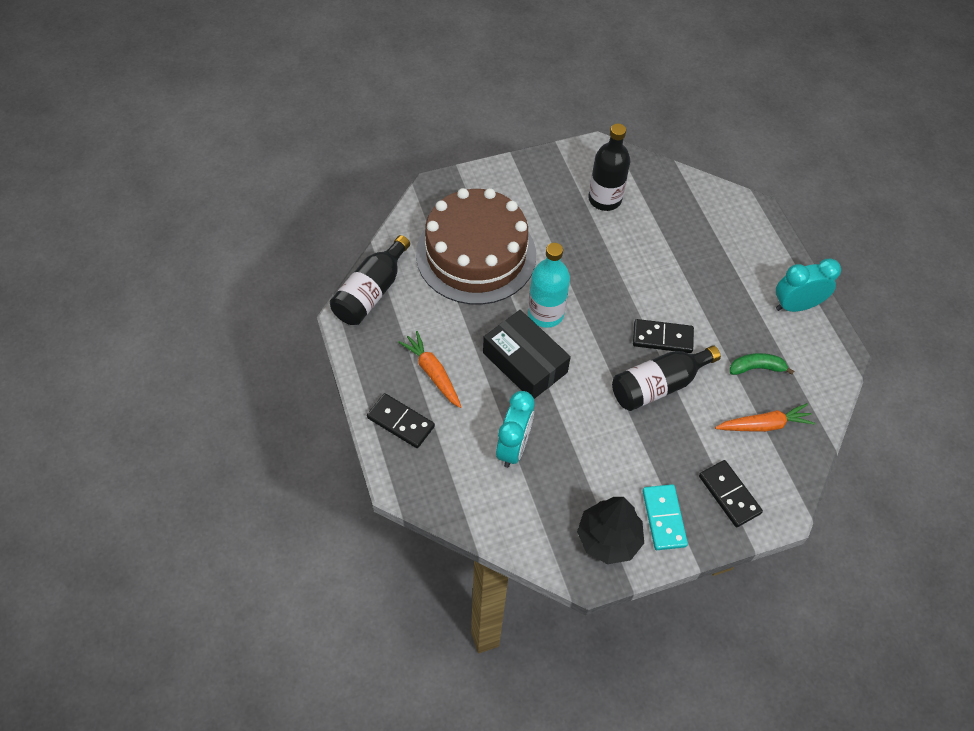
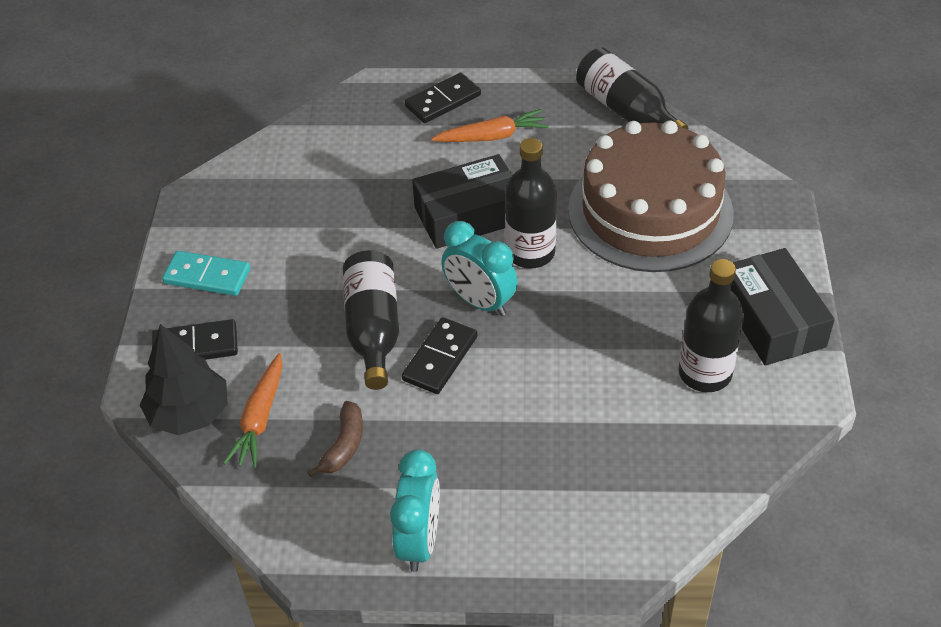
camera: 115 degrees right, 10 degrees down
turquoise clock [496,391,535,468] -> turquoise clock moved to [441,221,518,316]
turquoise bottle [528,243,570,328] -> black bottle [505,138,557,268]
black tree [577,497,644,564] -> black tree moved to [140,324,228,435]
green banana [730,353,794,375] -> brown banana [308,401,363,477]
none -> black box [731,248,835,366]

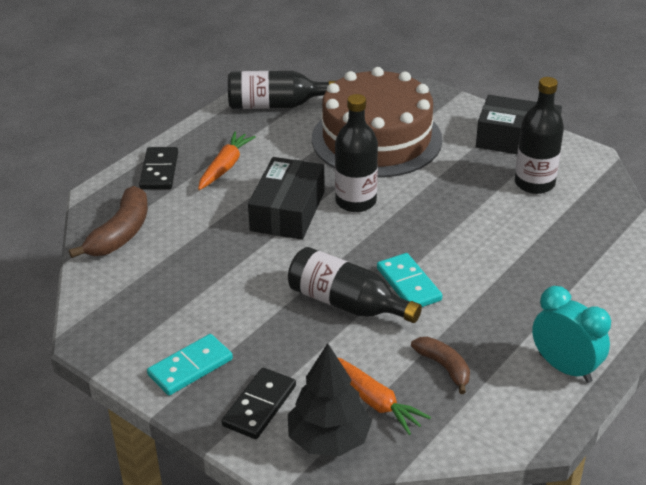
camera: 55 degrees left, 10 degrees down
black domino [402,317,478,394] -> turquoise domino [377,253,442,307]
turquoise clock [441,221,518,316] -> none
none -> brown banana [69,186,148,258]

